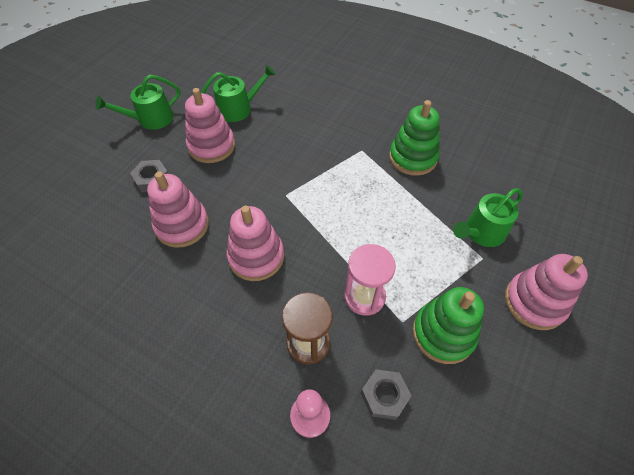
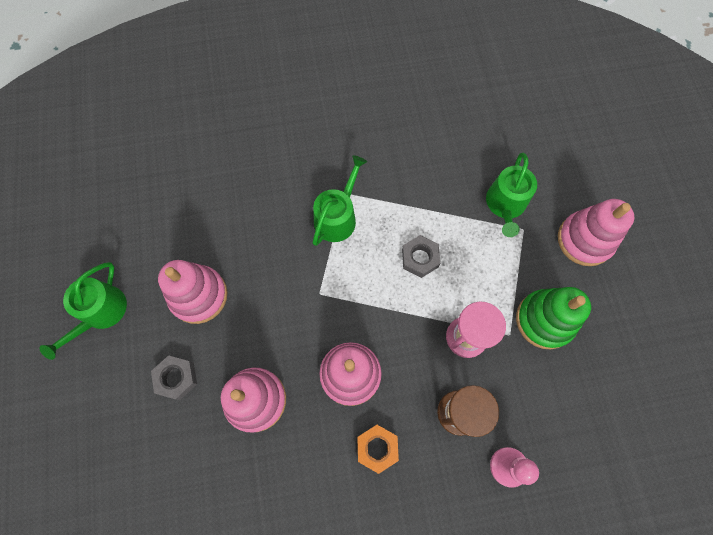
camera: 40 degrees left, 15 degrees up
green watering can [201,65,276,122] -> green watering can moved to [313,155,367,246]
grey nut [361,370,412,420] -> grey nut moved to [402,235,440,278]
green stacking toy [389,100,440,176] -> none
none -> orange nut [357,425,399,474]

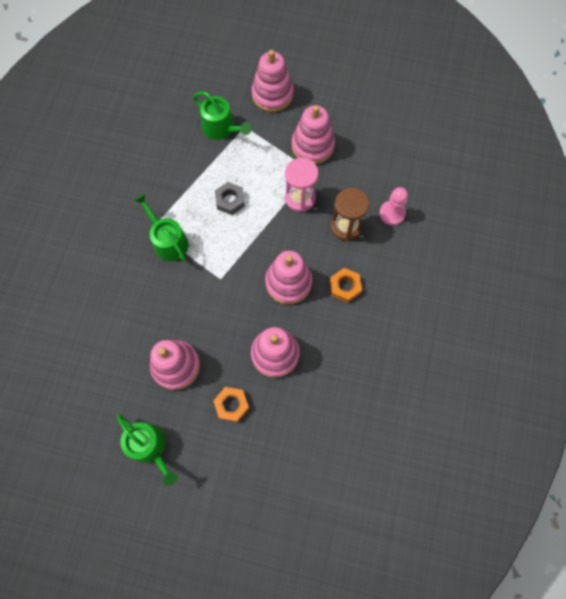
camera: 65 degrees left, 0 degrees up
grey nut [151,355,197,400] -> orange nut [213,387,249,422]
green stacking toy [516,287,591,349] -> pink stacking toy [292,105,335,164]

